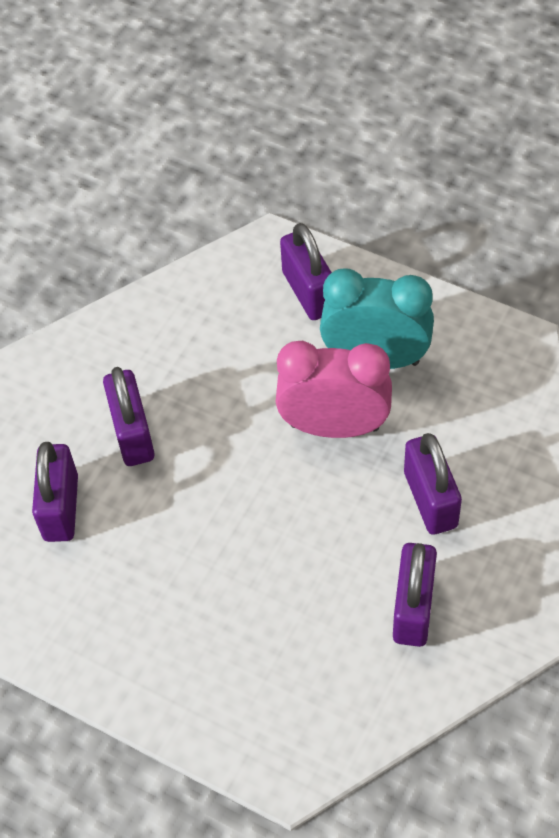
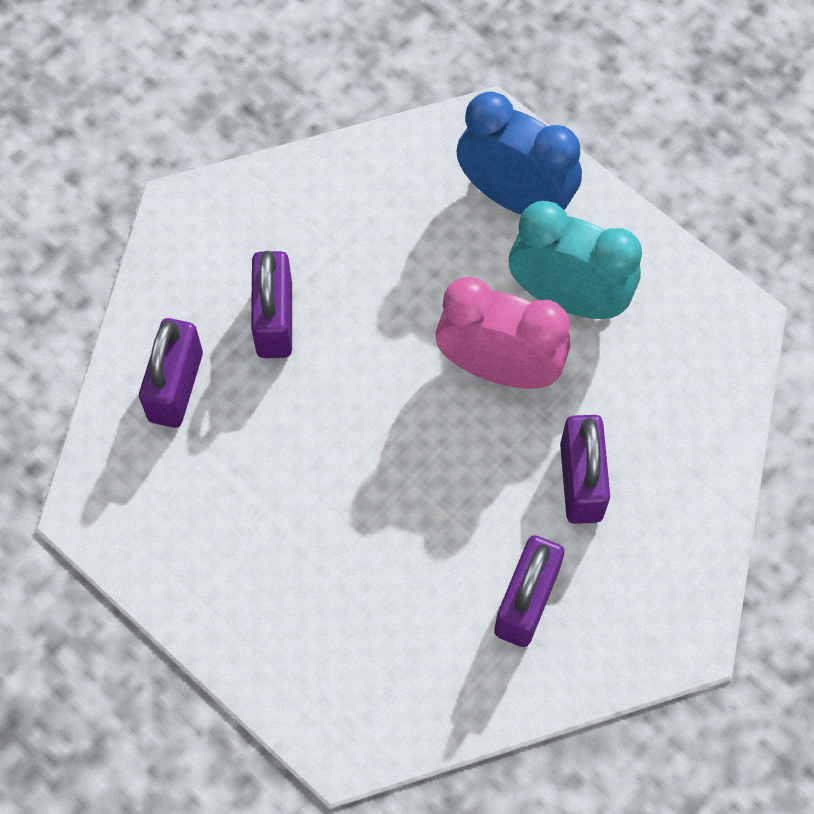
camera: 10 degrees right, 10 degrees up
purple padlock [280,223,332,320] -> blue clock [457,91,582,215]

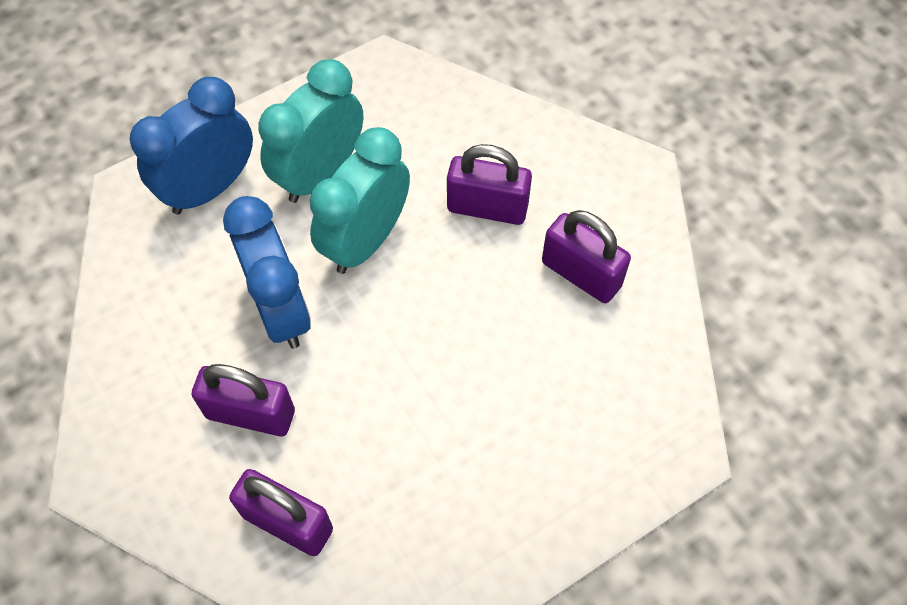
camera: 75 degrees left, 5 degrees down
pink clock [435,277,570,389] -> turquoise clock [310,127,410,274]
none -> blue clock [223,196,311,348]

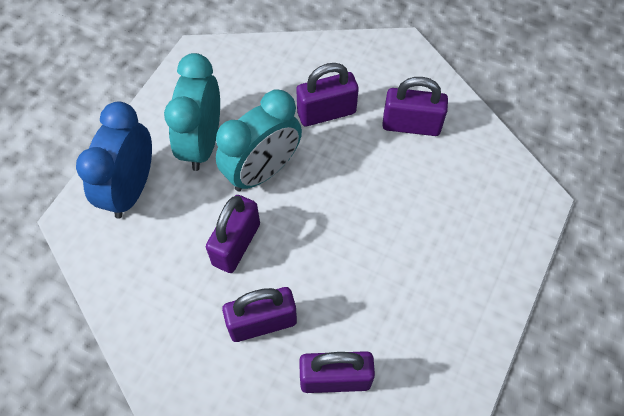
camera: 30 degrees left, 0 degrees up
blue clock [223,196,311,348] -> purple padlock [206,195,260,273]
turquoise clock [310,127,410,274] -> turquoise clock turned 135 degrees counterclockwise [216,90,302,191]

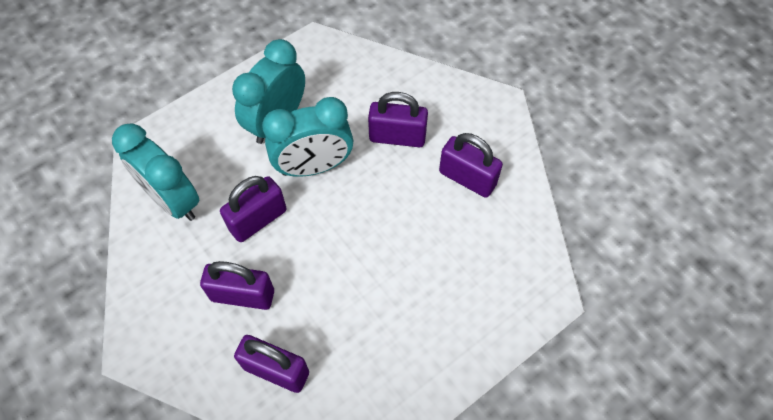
camera: 25 degrees right, 0 degrees up
blue clock [76,101,152,219] -> none
none -> turquoise clock [112,124,199,221]

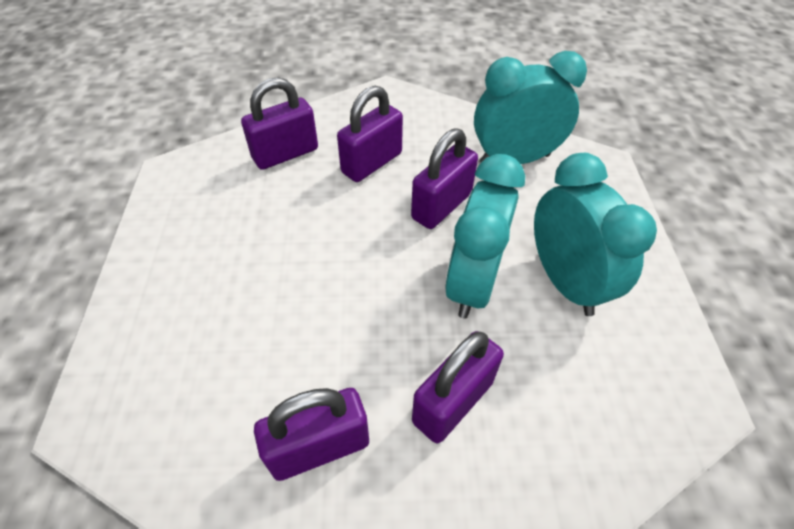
camera: 125 degrees right, 10 degrees down
purple padlock [220,176,287,242] -> purple padlock turned 45 degrees clockwise [411,128,478,229]

